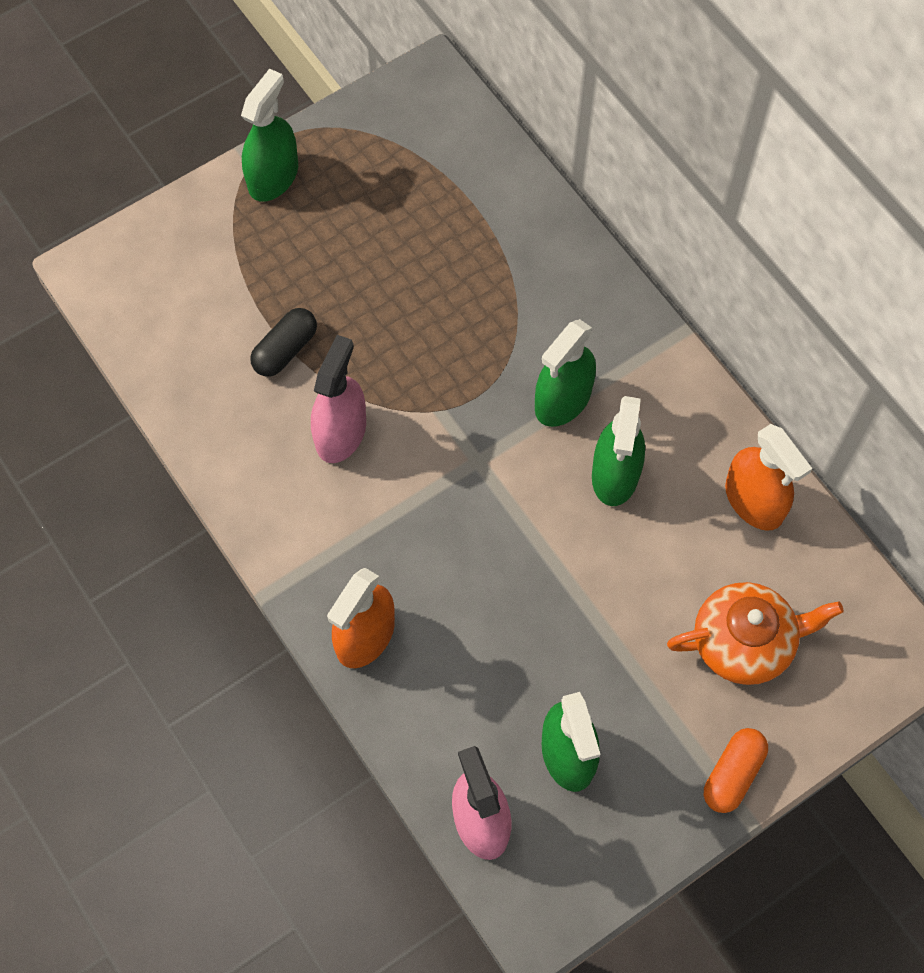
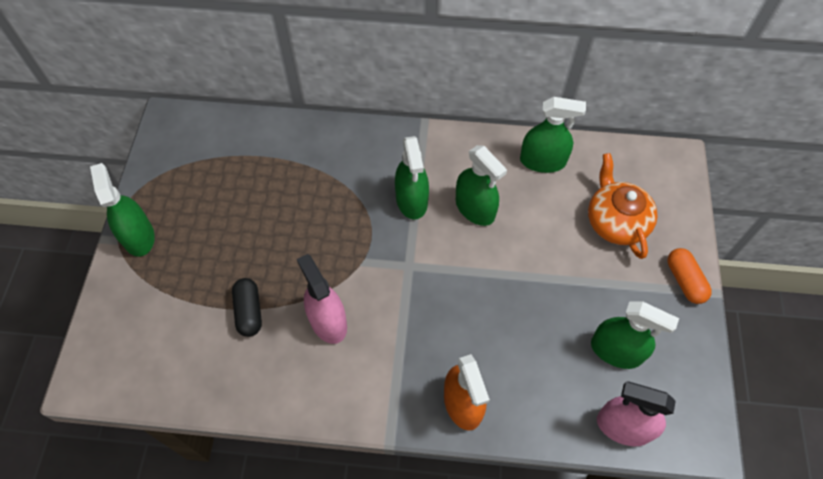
camera: 50 degrees left, 5 degrees down
orange teapot [667,582,844,685] -> orange teapot turned 45 degrees counterclockwise [588,153,658,259]
orange spray bottle [725,424,812,531] -> green spray bottle [520,97,586,173]

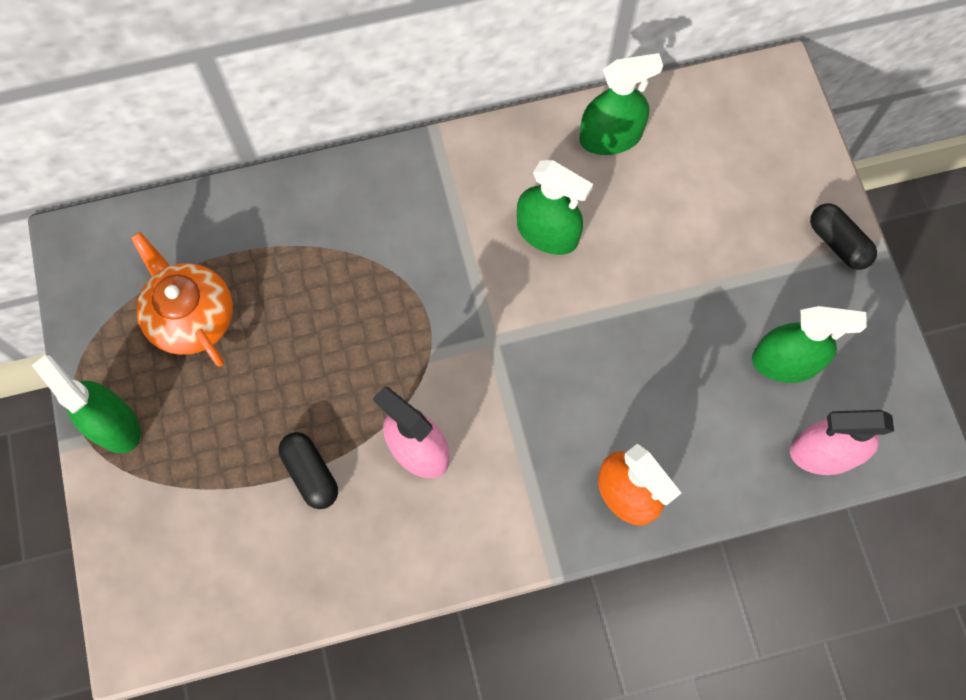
camera: 20 degrees left, 10 degrees up
green spray bottle [395,136,429,220] -> none
orange teapot [588,153,658,259] -> orange teapot moved to [131,232,233,367]
orange capsule [667,248,712,304] -> black capsule [810,203,877,270]

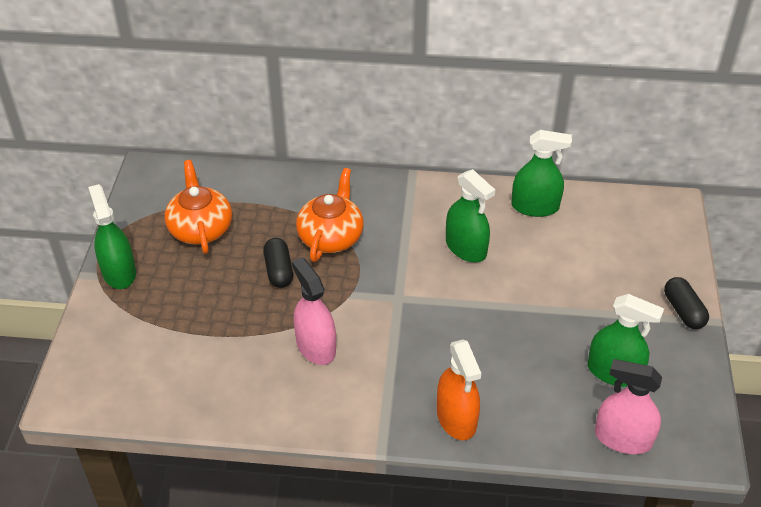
camera: 20 degrees right, 25 degrees down
black capsule [279,432,338,509] -> black capsule moved to [263,238,293,288]
none -> orange teapot [296,168,364,262]

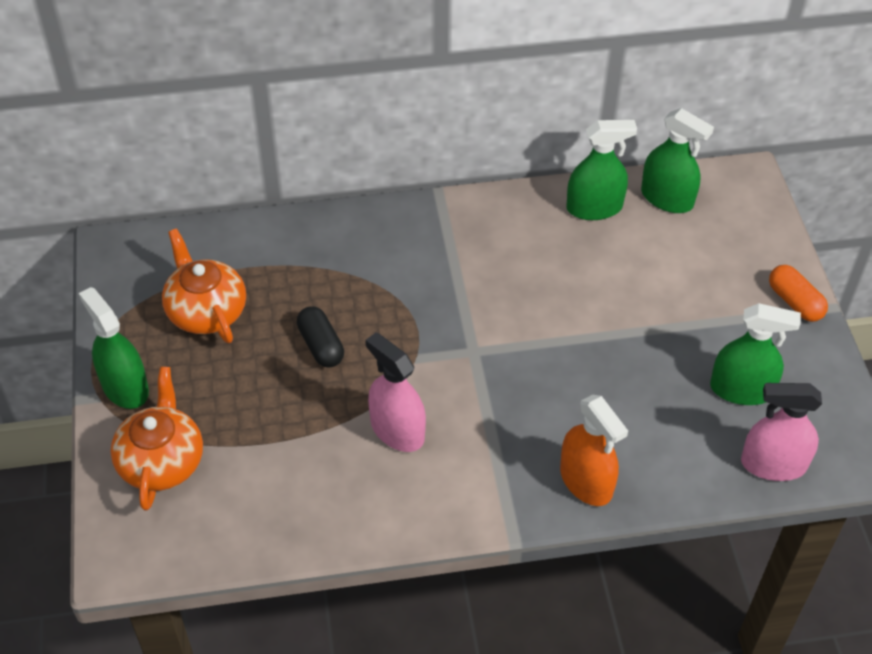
camera: 15 degrees left, 5 degrees up
orange teapot [296,168,364,262] -> orange teapot moved to [111,367,203,510]
green spray bottle [446,169,495,262] -> green spray bottle moved to [641,108,714,213]
black capsule [664,277,709,329] -> orange capsule [769,265,828,322]

